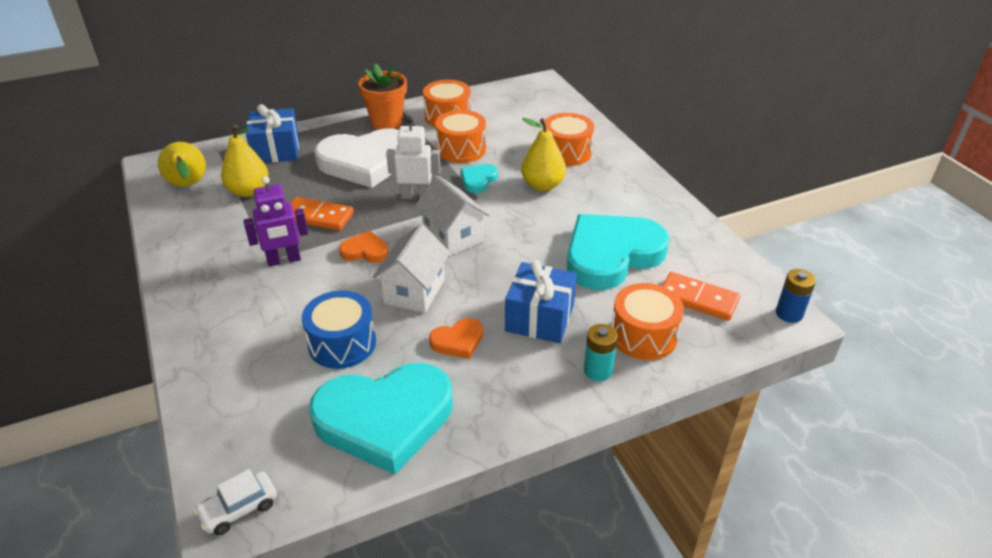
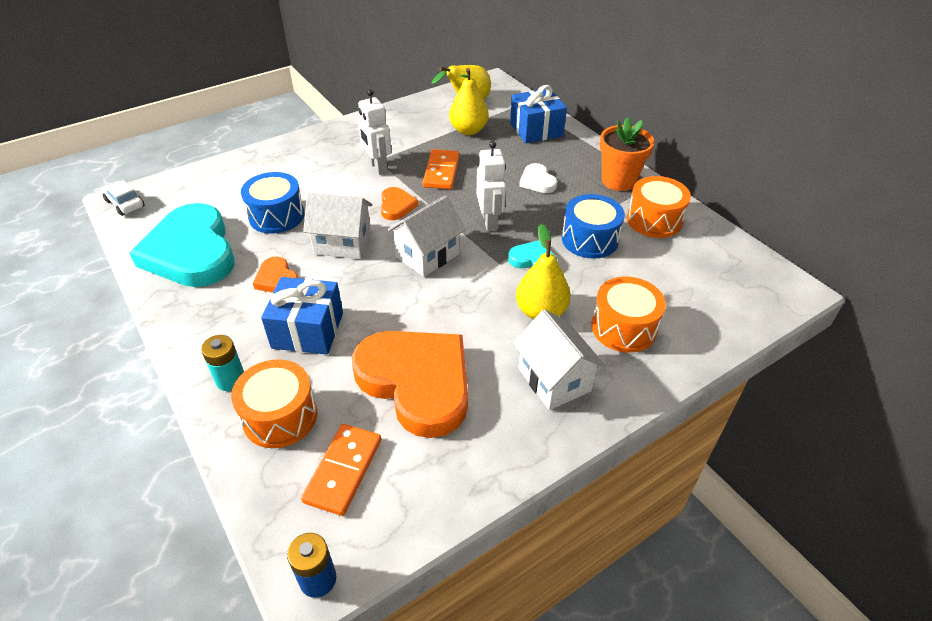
camera: 80 degrees right, 5 degrees up
purple robot [243,176,308,267] -> white robot [358,89,392,175]
white heart [314,129,399,188] -> white heart [519,163,557,193], size x0.44
orange drum [435,110,486,163] -> blue drum [562,194,625,259]
turquoise heart [567,214,670,290] -> orange heart [352,331,468,438]
none -> white house [513,309,606,410]

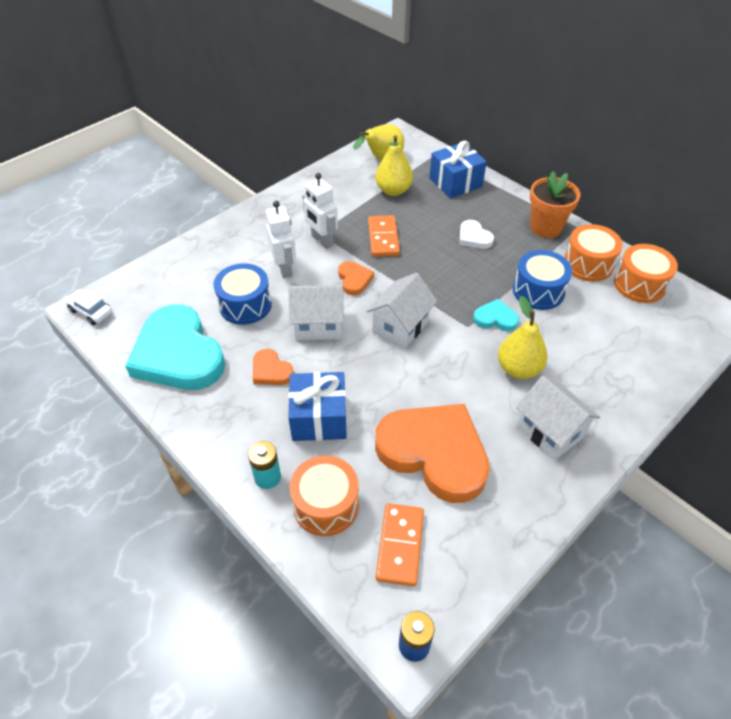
camera: 10 degrees left, 5 degrees up
white robot [477,141,506,231] -> white robot moved to [266,201,296,278]
orange drum [591,277,666,353] -> orange drum moved to [614,244,678,303]

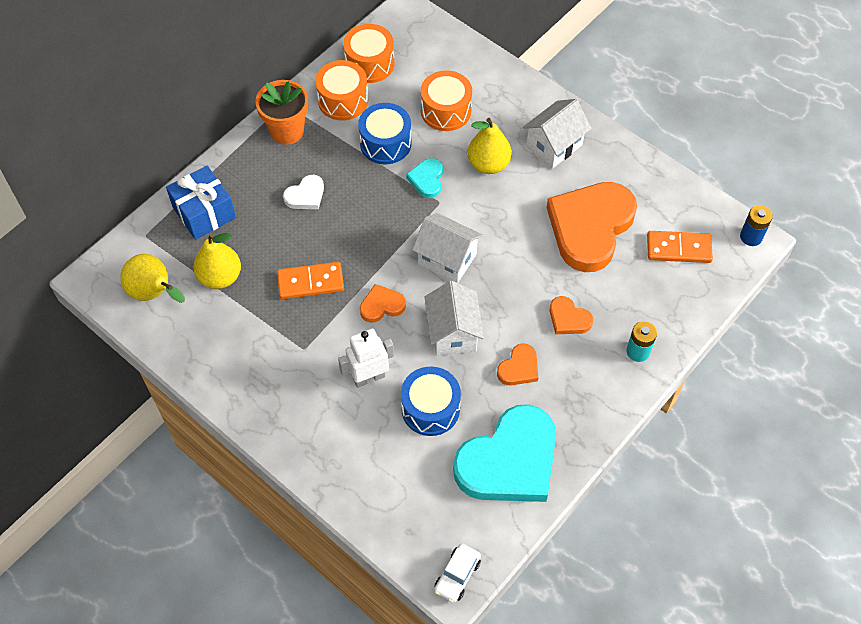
camera: 95 degrees left, 10 degrees up
blue gift [288,372,347,441] -> orange heart [550,296,593,334]
orange drum [290,455,359,536] -> orange drum moved to [421,70,472,131]
white robot [302,173,338,249] -> none

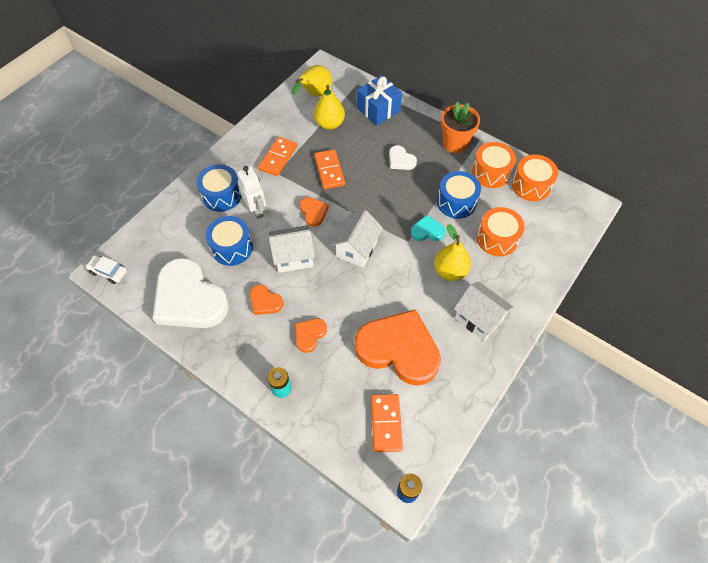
camera: 85 degrees right, 0 degrees up
turquoise heart [453,404,556,502] -> white heart [152,258,229,328]
none -> blue drum [196,164,242,212]
none -> orange domino [258,137,297,176]

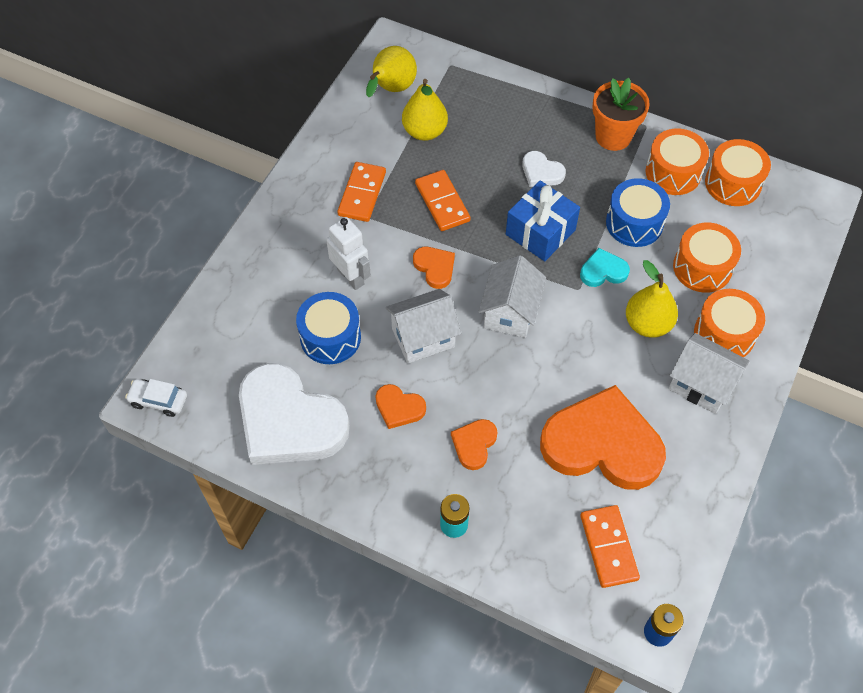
camera: 10 degrees left, 0 degrees up
blue drum [196,164,242,212] -> none
blue gift [357,75,402,126] -> blue gift moved to [506,181,580,261]
none -> orange drum [694,289,765,357]

